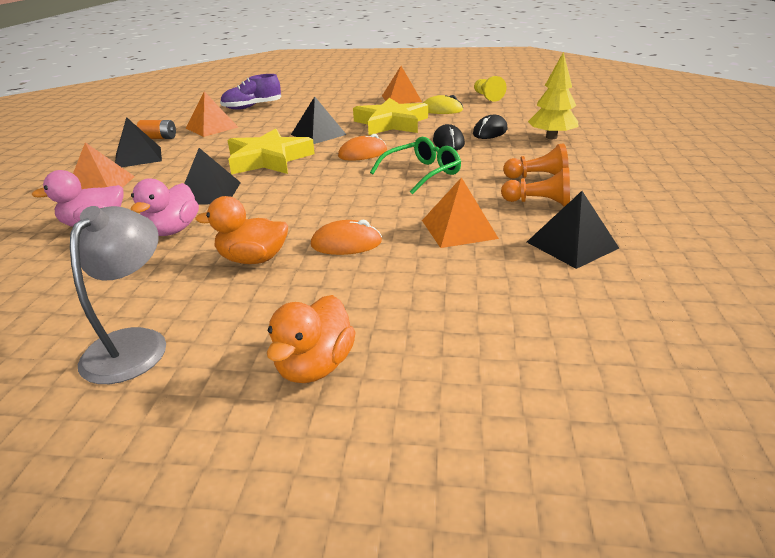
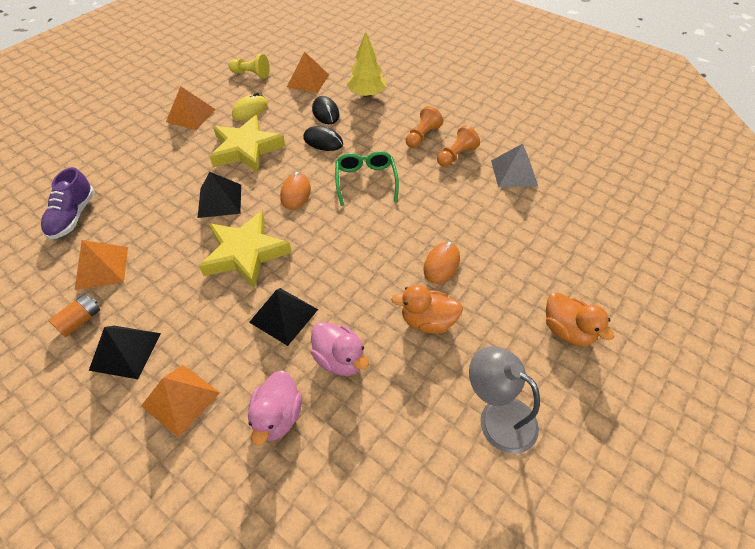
camera: 60 degrees left, 20 degrees up
orange duck [196,196,288,264] -> orange duck turned 60 degrees clockwise [391,284,463,334]
orange pyramid [422,177,499,248] -> orange pyramid moved to [287,51,329,93]
black pyramid [527,191,619,269] -> grey pyramid [491,144,538,187]

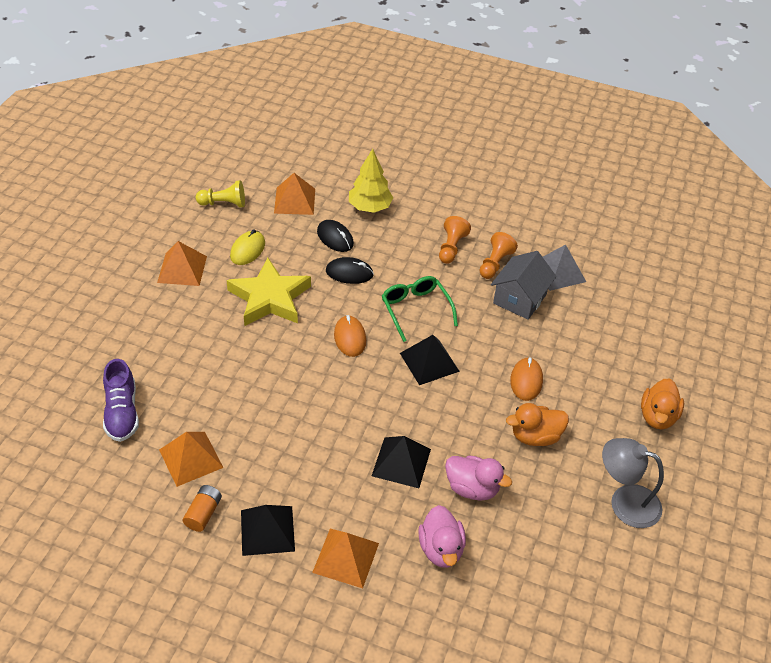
camera: 20 degrees left, 5 degrees down
black pyramid [198,172,241,218] -> black pyramid moved to [400,335,460,385]
yellow star [199,211,292,289] -> none
orange duck [546,292,614,346] -> orange duck turned 75 degrees clockwise [641,379,684,429]
none -> grey house [491,251,557,320]

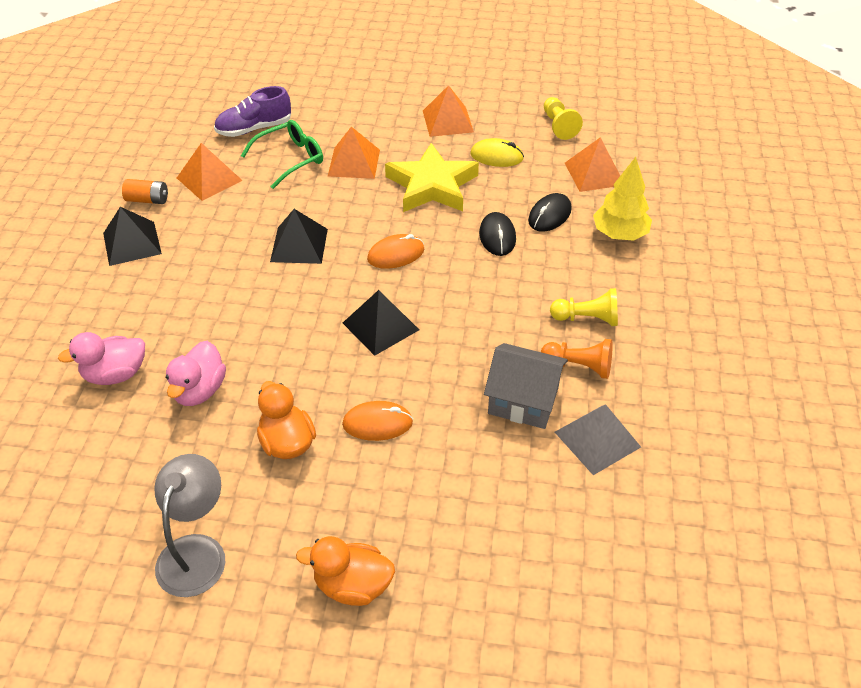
camera: 80 degrees right, 0 degrees up
orange pyramid [312,529,379,588] -> orange pyramid moved to [328,126,380,179]
black pyramid [372,436,431,488] -> black pyramid moved to [270,209,328,264]
green glasses [382,276,458,342] -> green glasses moved to [241,120,323,189]
orange pawn [439,216,471,264] -> yellow pawn [550,288,618,326]

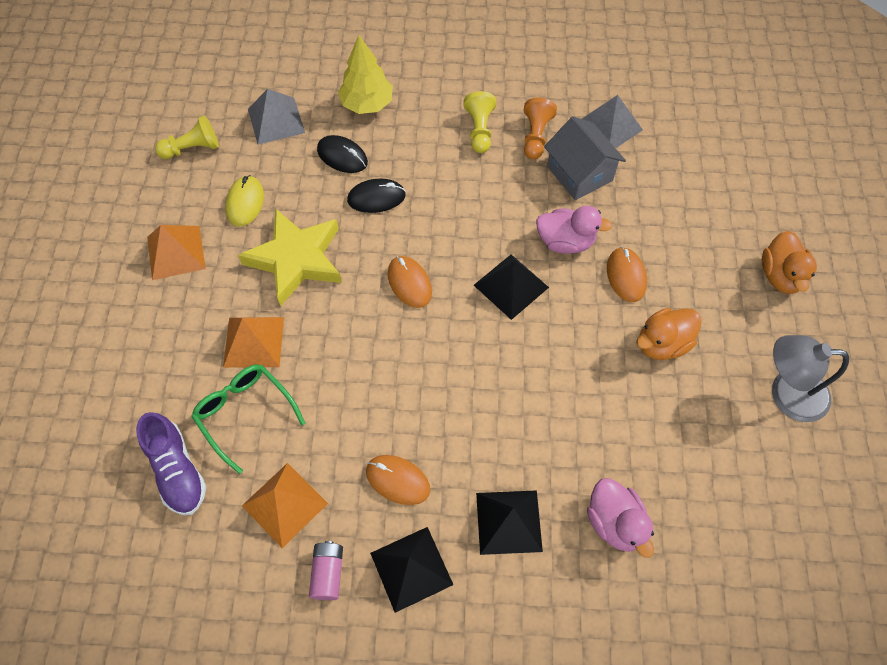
camera: 95 degrees left, 15 degrees up
orange battery [122,179,168,204] -> pink battery [309,541,343,600]
pink duck [166,341,226,406] -> pink duck moved to [536,206,612,254]
black pyramid [270,209,328,264] -> black pyramid moved to [476,490,543,555]
grey house [484,343,568,429] -> grey house turned 45 degrees counterclockwise [544,116,626,200]
orange pyramid [565,137,620,192] -> grey pyramid [248,89,305,145]
none -> orange mouse [366,455,430,505]

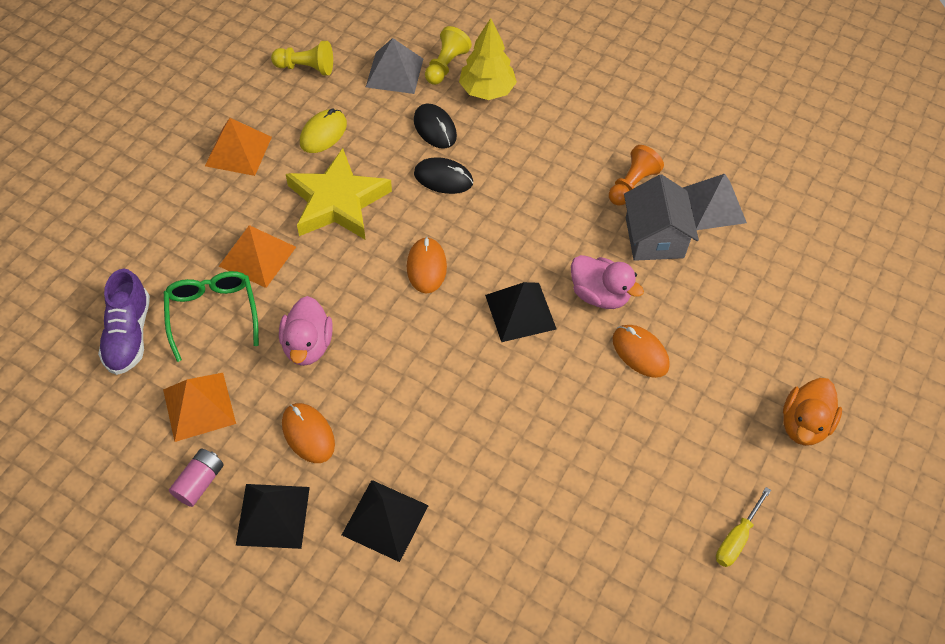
camera: 25 degrees right, 5 degrees down
yellow pawn [464,91,496,153] -> yellow pawn moved to [425,26,472,85]
pink duck [587,478,654,558] -> pink duck moved to [279,296,333,366]
orange mouse [607,247,647,302] -> orange mouse turned 60 degrees counterclockwise [612,325,670,378]
orange duck [636,308,701,360] -> none
grey lamp [772,335,849,422] -> yellow screwdriver [716,487,771,567]

